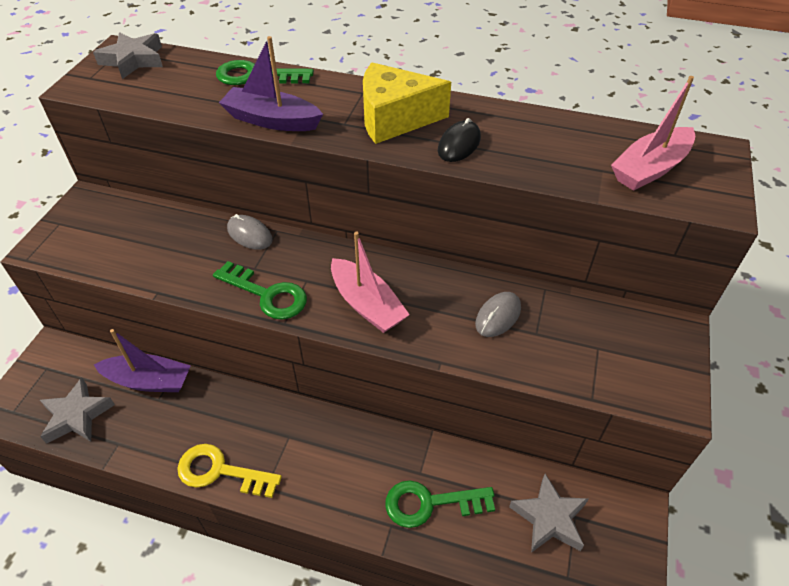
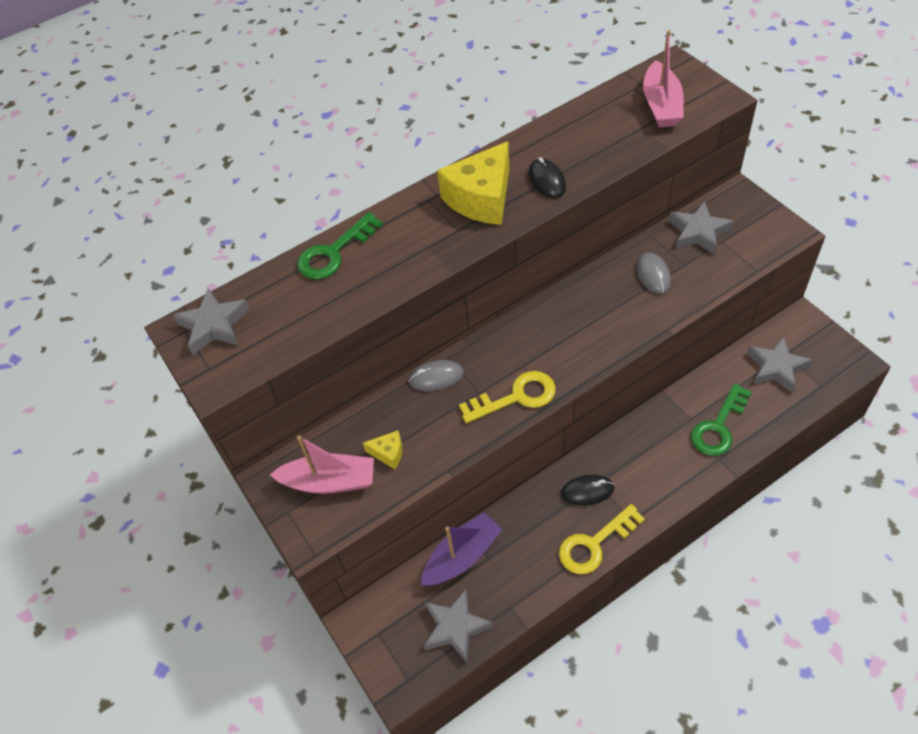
camera: 45 degrees left, 5 degrees up
green key [213,261,307,320] -> yellow key [459,371,556,423]
purple boat [219,36,323,131] -> none
pink boat [331,232,410,333] -> pink boat moved to [270,435,374,494]
none -> yellow cheese [363,430,402,469]
none -> black mouse [561,475,615,506]
none -> grey star [669,201,734,255]

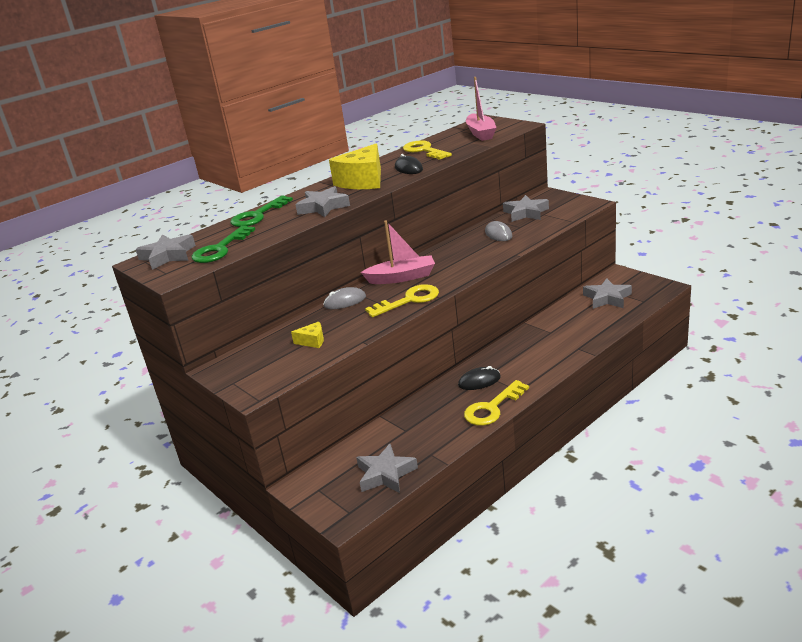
camera: 10 degrees left, 25 degrees down
pink boat [270,435,374,494] -> pink boat moved to [361,220,435,284]
purple boat [421,512,503,586] -> none
green key [691,383,752,456] -> green key moved to [192,226,255,263]
none -> grey star [295,186,350,217]
none -> yellow key [403,140,452,160]

